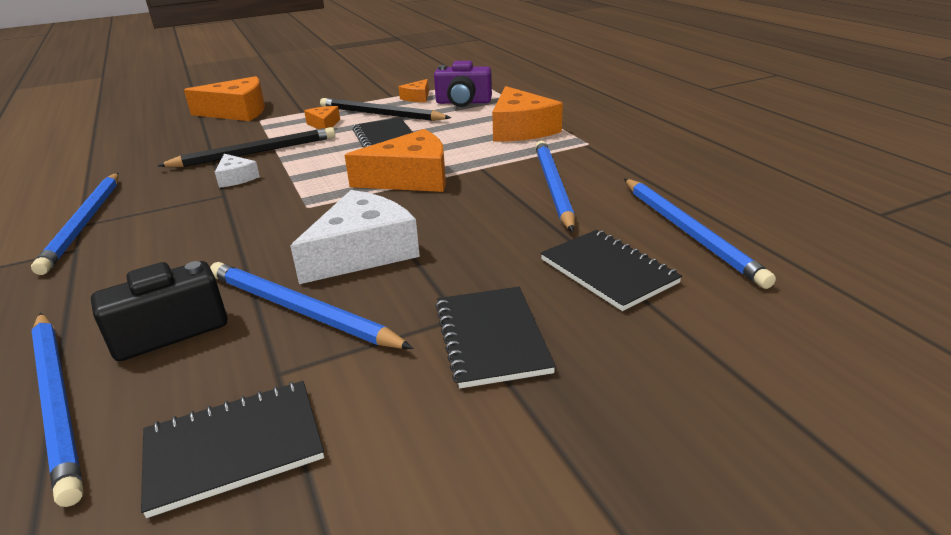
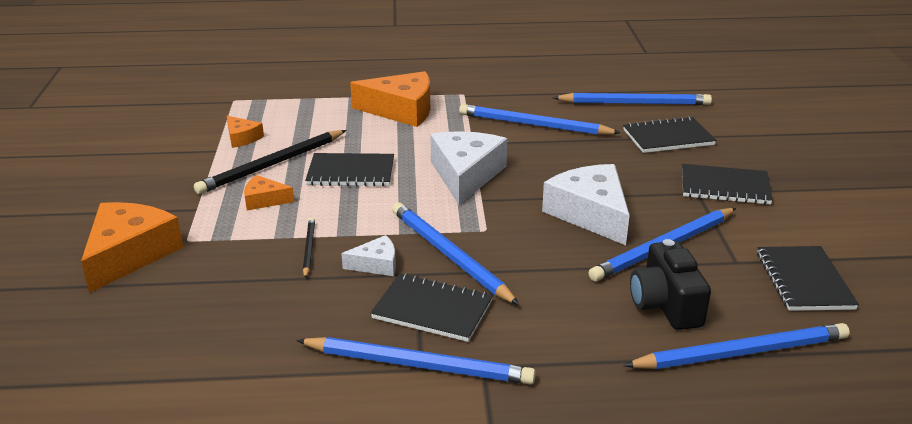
camera: 70 degrees left, 0 degrees up
black pencil [157,127,335,167] -> black pencil [303,218,315,279], size x0.50
orange cheese [345,129,446,192] -> white cheese [430,131,507,205]
purple camera [434,61,492,107] -> none
none -> black notebook [371,274,493,342]
none -> blue pencil [392,202,519,305]

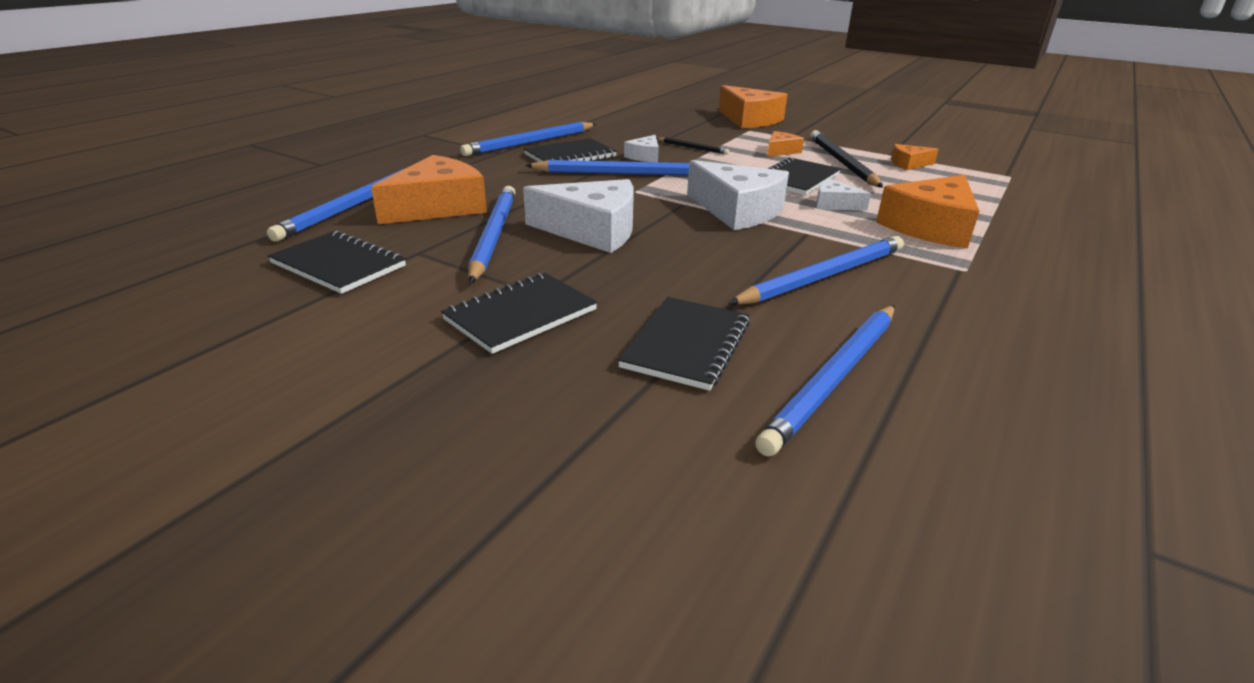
camera: 125 degrees right, 0 degrees up
black camera [630,239,711,330] -> orange cheese [371,155,487,224]
none -> white cheese [816,179,871,211]

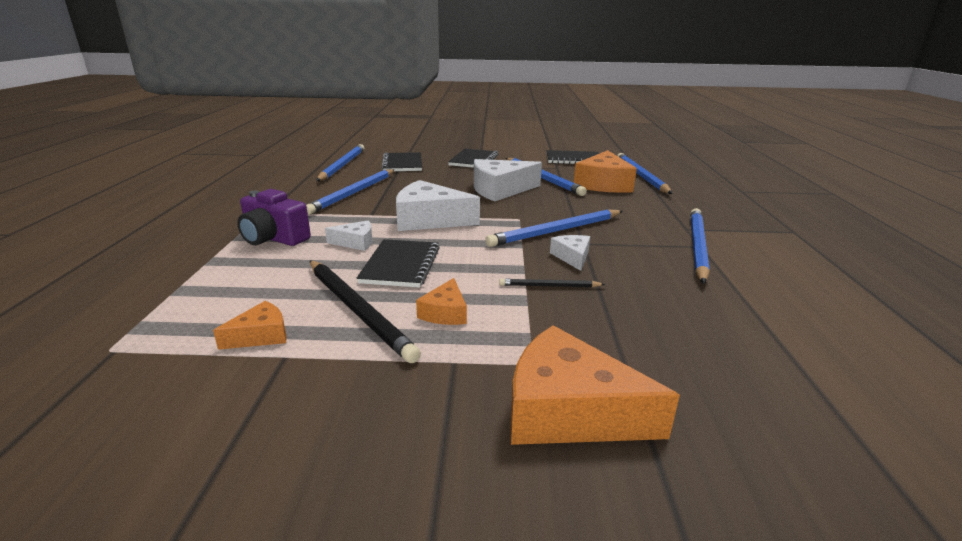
camera: 150 degrees right, 5 degrees down
black notebook [524,138,617,162] -> none
orange cheese [876,175,979,249] -> purple camera [237,189,311,246]

